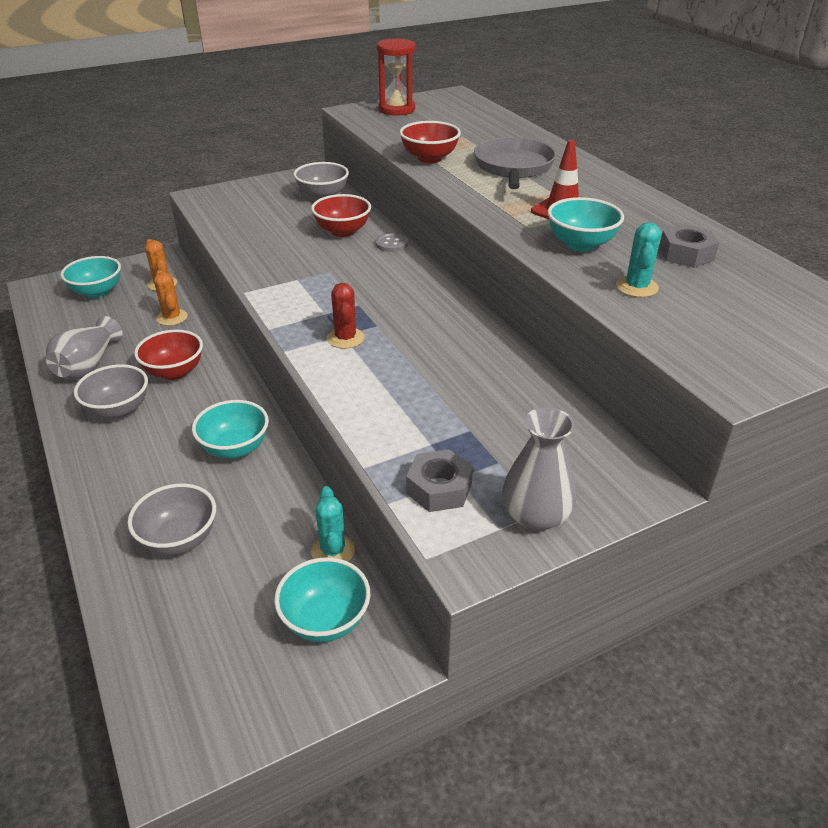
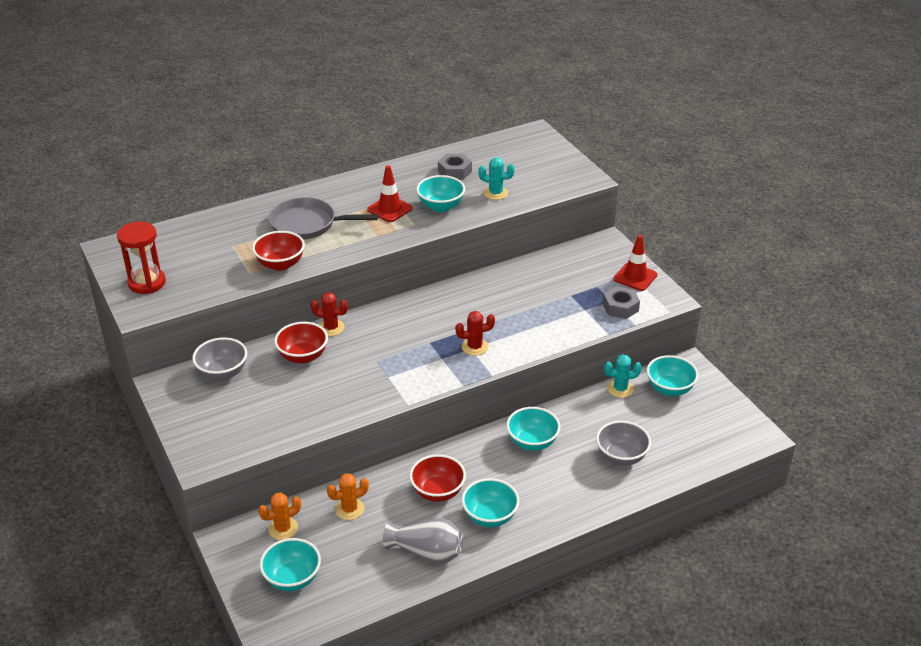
camera: 90 degrees left, 0 degrees up
grey bowl [74,364,148,419] -> turquoise bowl [462,478,519,527]
grey button [375,233,408,252] -> red cactus [311,292,348,336]
grey vase [502,407,577,531] -> red traffic cone [613,235,657,291]

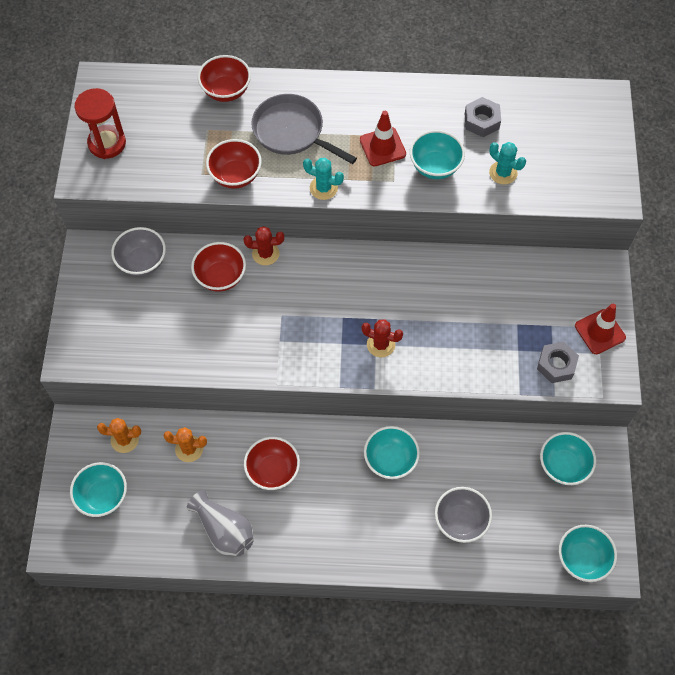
camera: 30 degrees right, 25 degrees up
red cactus [311,292,348,336] -> red cactus turned 45 degrees counterclockwise [244,226,284,265]
turquoise bowl [462,478,519,527] -> turquoise bowl moved to [559,525,617,582]
turquoise cactus [604,355,642,398] -> turquoise cactus moved to [303,158,344,200]
none -> red bowl [198,55,251,102]

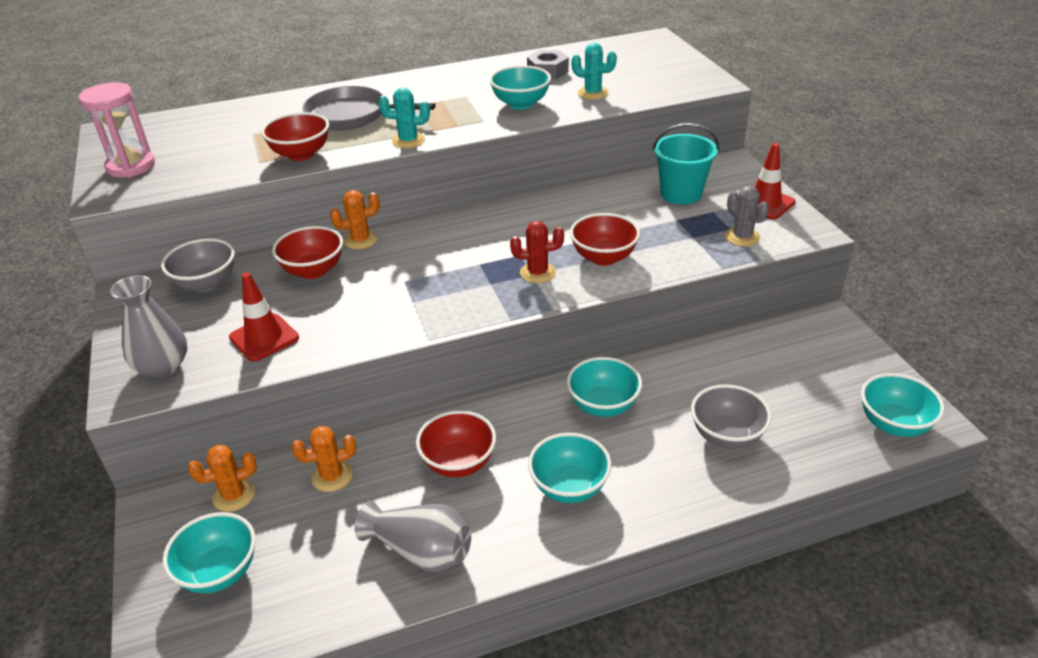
camera: 20 degrees left, 25 degrees down
red hourglass [74,88,126,159] -> pink hourglass [79,83,155,178]
red bowl [198,55,251,102] -> red bowl moved to [570,213,640,266]
red cactus [244,226,284,265] -> orange cactus [330,190,380,249]
red traffic cone [360,111,406,166] -> red traffic cone moved to [229,272,299,362]
grey nut [537,342,579,383] -> grey cactus [725,186,769,246]
turquoise bowl [540,432,596,485] -> turquoise bowl moved to [528,433,611,503]
none -> grey vase [110,275,187,378]
none -> turquoise bucket [652,123,719,204]

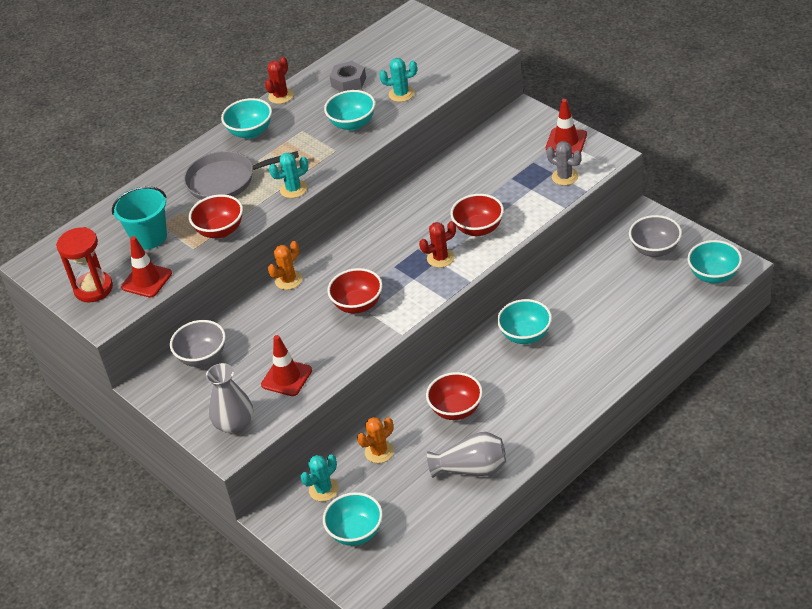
camera: 20 degrees left, 5 degrees up
pink hourglass [79,83,155,178] -> red hourglass [56,227,113,302]
orange cactus [188,445,257,512] -> turquoise cactus [301,454,339,501]
red bowl [272,226,343,279] -> red bowl moved to [327,268,383,313]
turquoise bowl [528,433,611,503] -> turquoise bowl moved to [221,98,272,139]
turquoise bucket [652,123,719,204] -> turquoise bucket moved to [112,186,167,250]
grey bowl [691,384,772,449] -> grey bowl moved to [629,215,682,257]
none -> red traffic cone [121,236,172,298]
none -> red cactus [265,57,294,104]

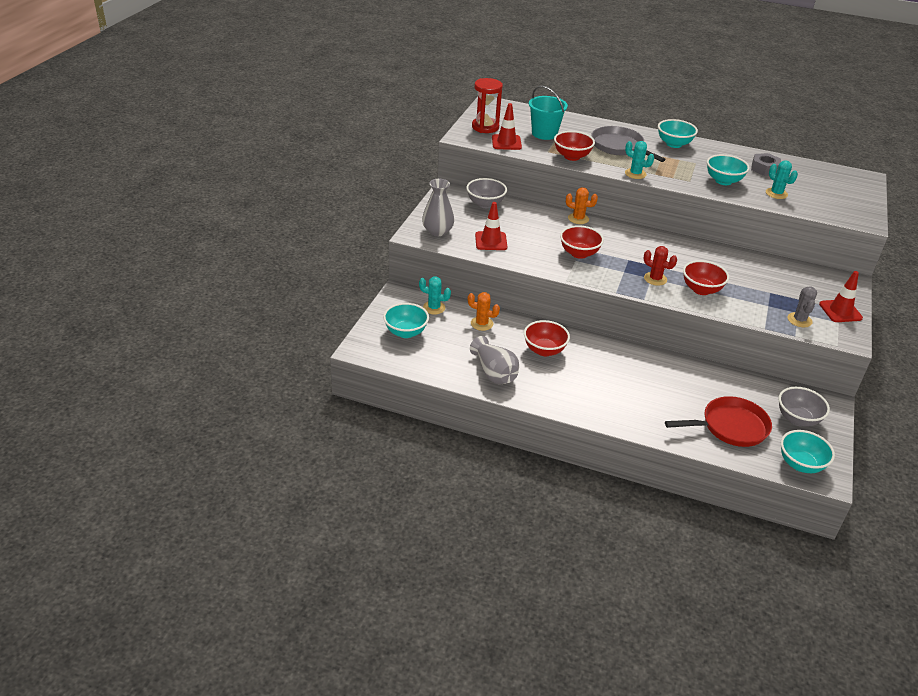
camera: 55 degrees right, 5 degrees down
red cactus [265,57,294,104] -> none
turquoise bowl [497,299,552,344] -> none
none -> red pan [665,396,772,447]

